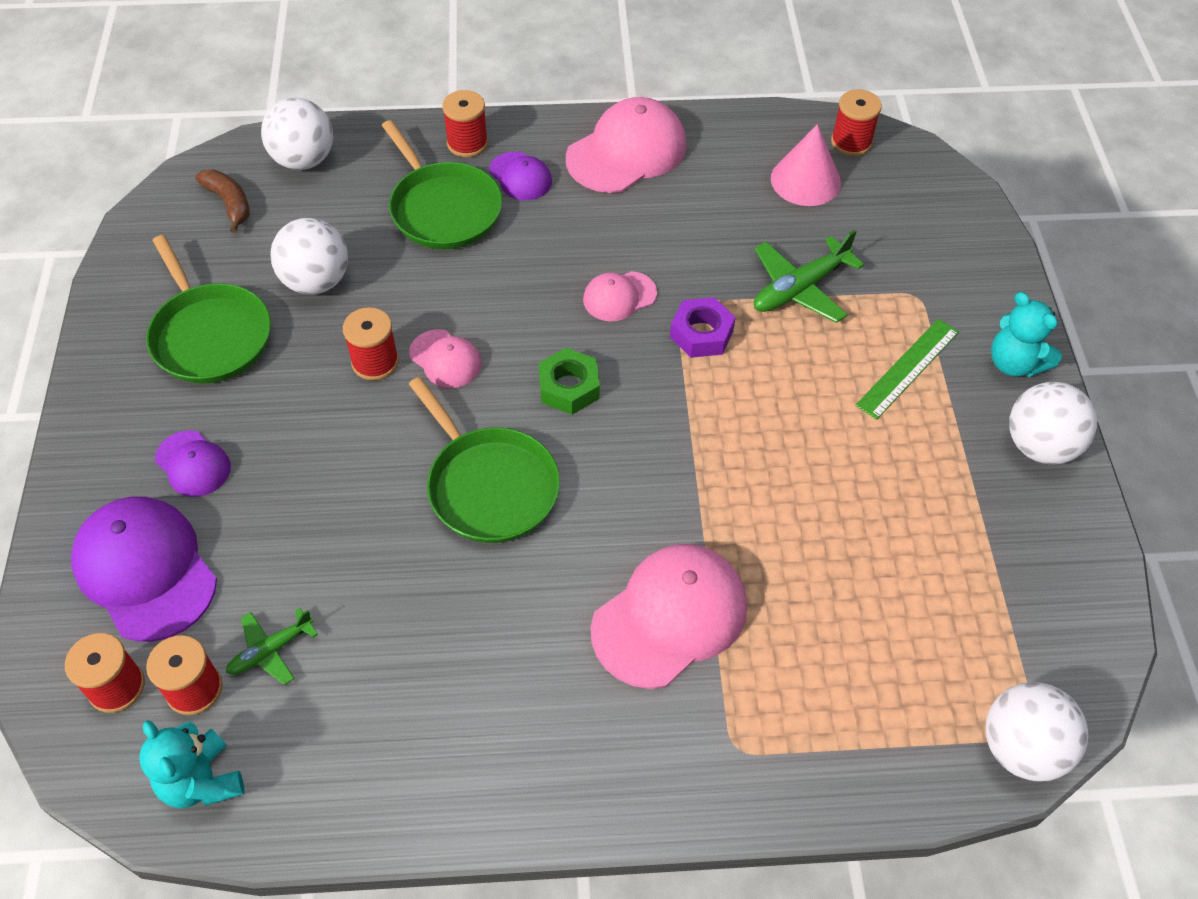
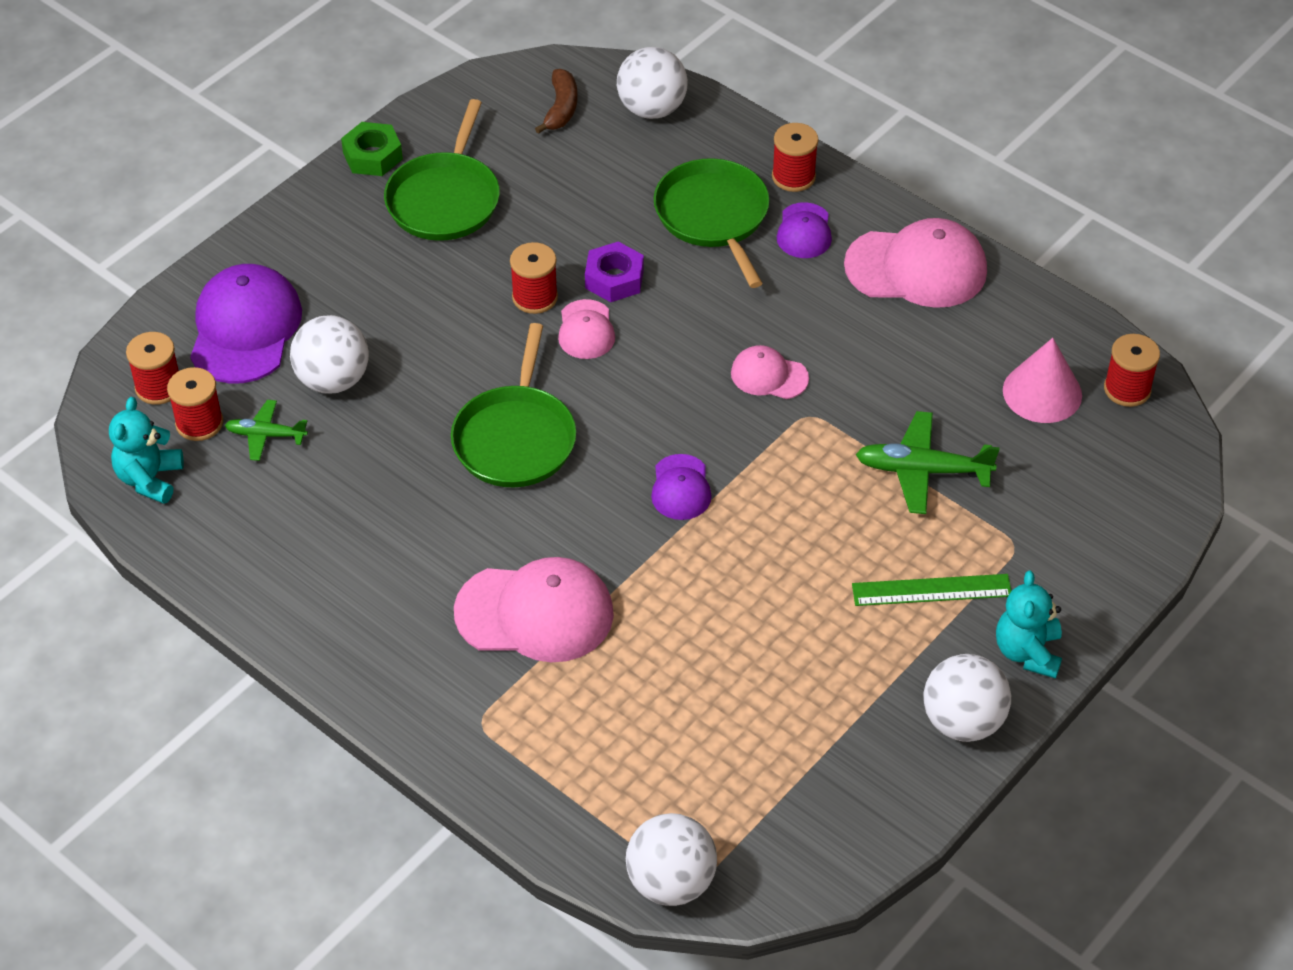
camera: 45 degrees right, 5 degrees down
purple cap [155,430,231,497] -> purple cap moved to [651,454,712,520]
white ball [270,218,348,295] -> white ball moved to [290,315,369,394]
green pan [382,120,502,249] -> green pan turned 150 degrees clockwise [654,158,770,288]
green nut [538,348,600,415] -> green nut moved to [341,122,403,176]
purple nut [670,297,736,358] -> purple nut moved to [585,242,644,302]

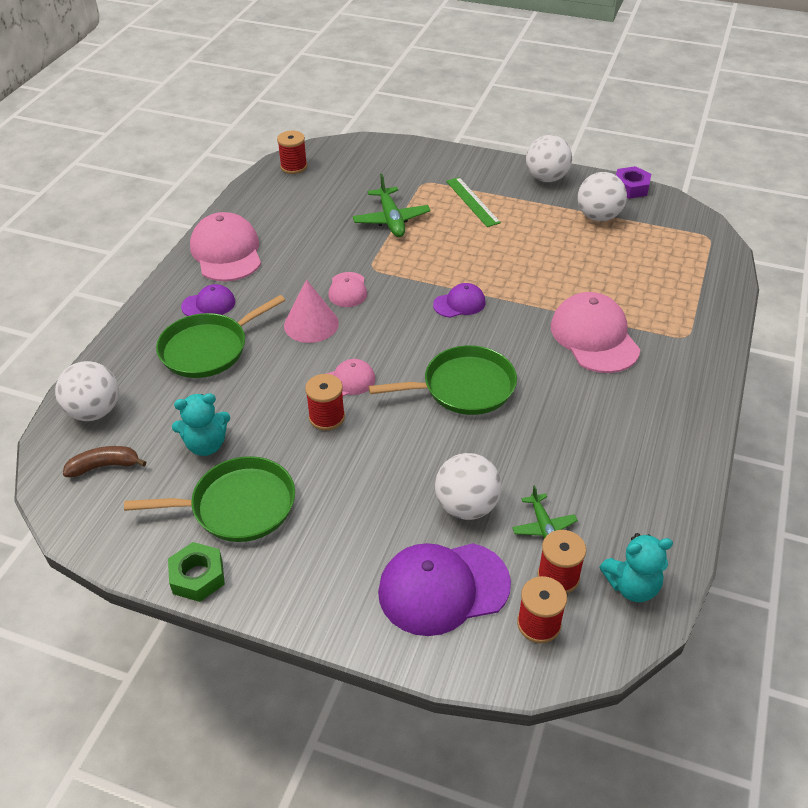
camera: 110 degrees left, 5 degrees down
purple nut [585,242,644,302] -> purple nut moved to [616,166,651,199]
white ball [626,813,717,906] -> white ball moved to [578,172,627,221]
red spool [772,123,819,192] -> none
turquoise teddy bear [996,571,1062,678] -> turquoise teddy bear moved to [172,393,230,456]
pink cone [1003,338,1082,423] -> pink cone moved to [284,280,339,343]

